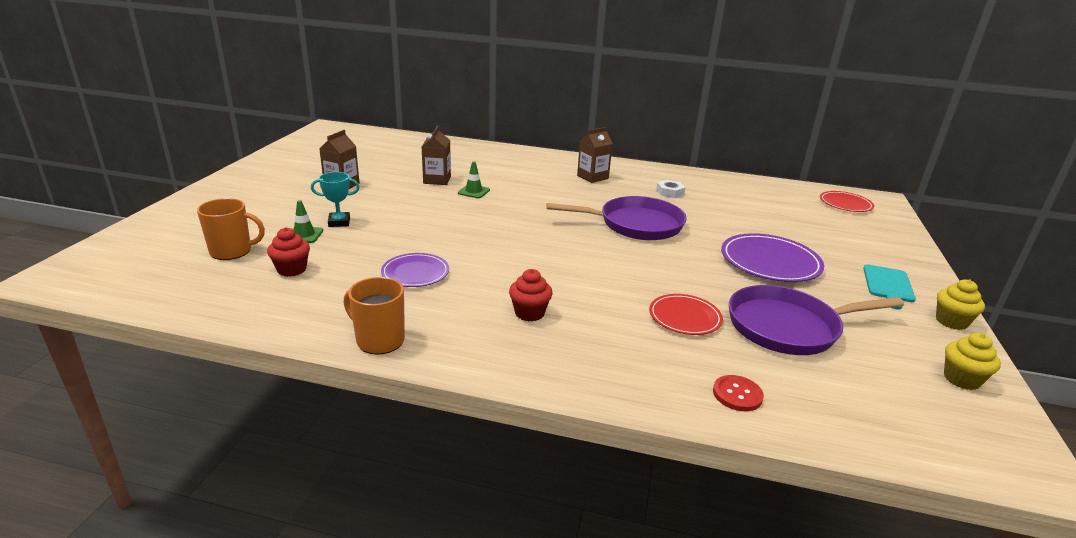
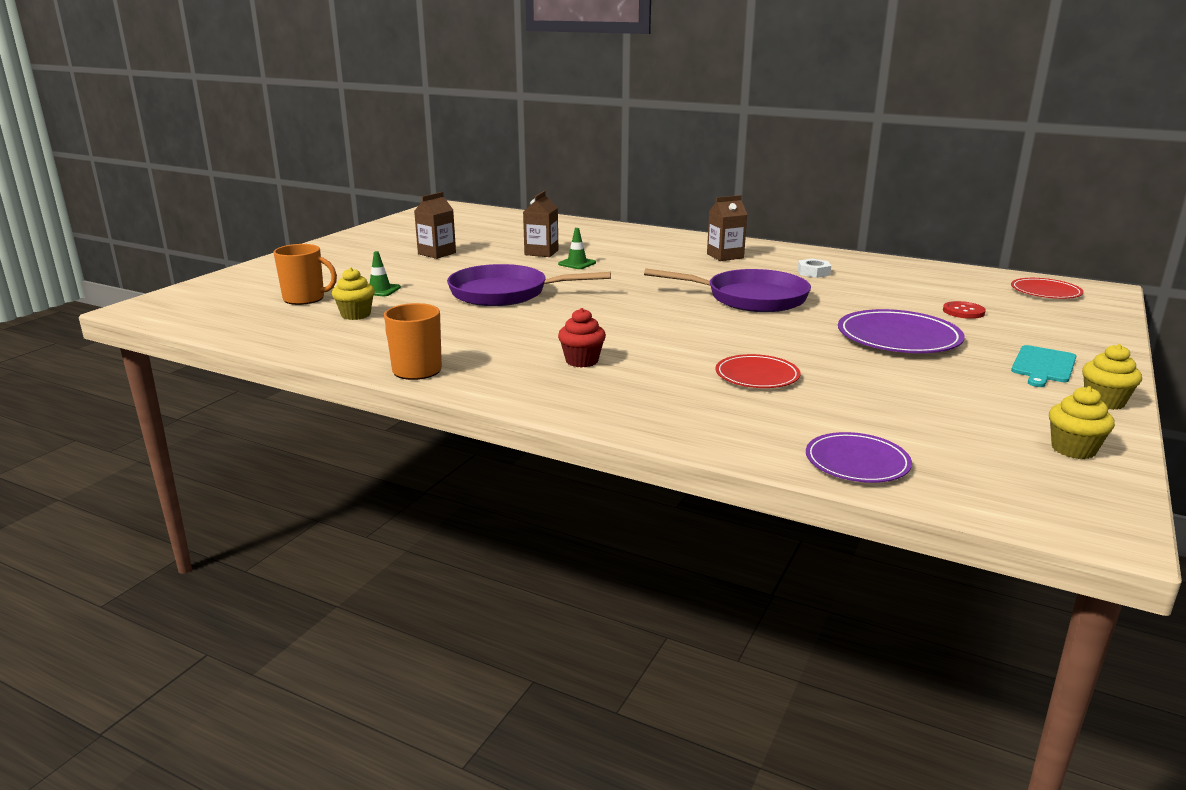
camera: 15 degrees right, 5 degrees down
red cupcake [267,227,310,277] -> yellow cupcake [332,268,375,320]
turquoise trophy [311,172,360,227] -> none
purple plate [381,253,449,287] -> purple plate moved to [806,432,912,483]
red button [713,375,764,411] -> red button moved to [943,301,986,319]
purple pan [729,285,904,355] -> purple pan moved to [447,264,611,306]

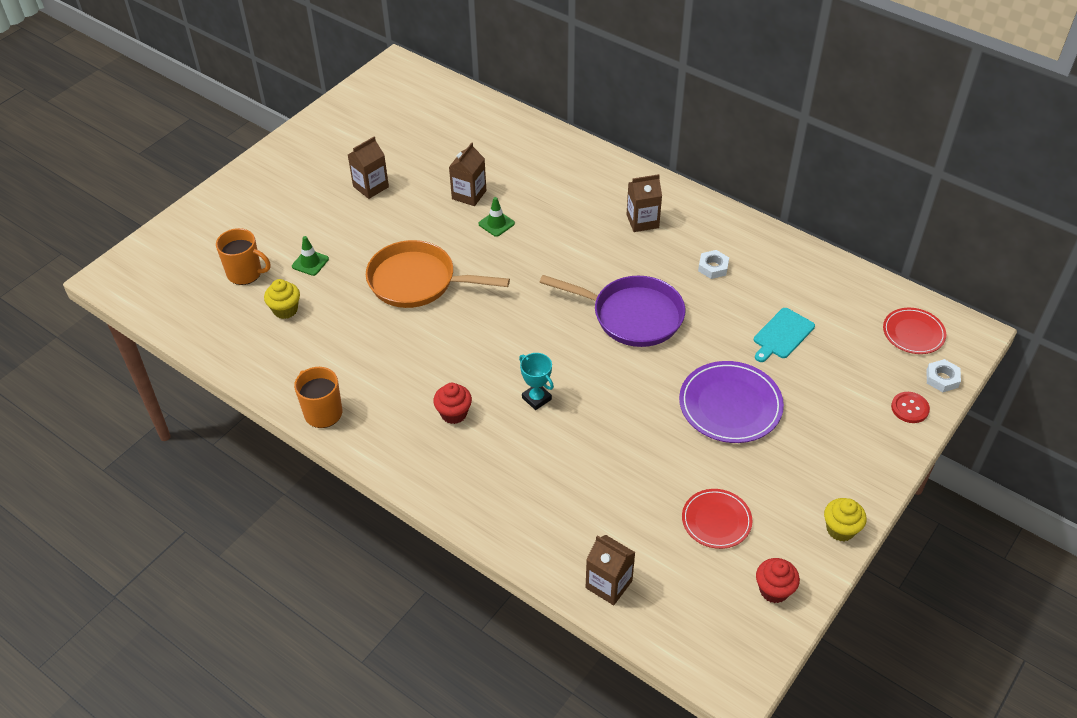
camera: 10 degrees right, 25 degrees up
purple pan [447,264,611,306] -> orange pan [366,240,510,308]
red plate [715,354,800,388] -> red plate moved to [682,489,752,549]
purple plate [806,432,912,483] -> brown carton [586,535,636,605]
red button [943,301,986,319] -> red button moved to [891,392,930,423]
turquoise cutting board [1011,345,1076,387] -> turquoise cutting board moved to [754,308,815,362]
yellow cupcake [1049,386,1115,459] -> red cupcake [756,558,800,603]
none -> turquoise trophy [519,353,554,410]
none -> white nut [927,359,961,392]

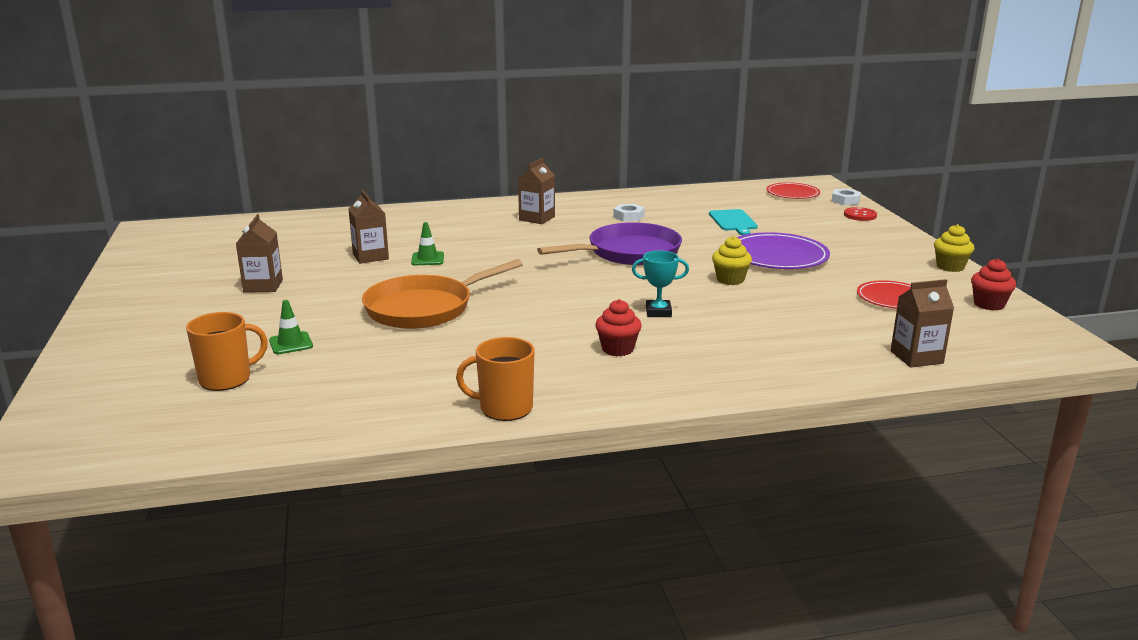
camera: 50 degrees left, 25 degrees down
yellow cupcake [264,279,300,319] -> yellow cupcake moved to [712,236,752,285]

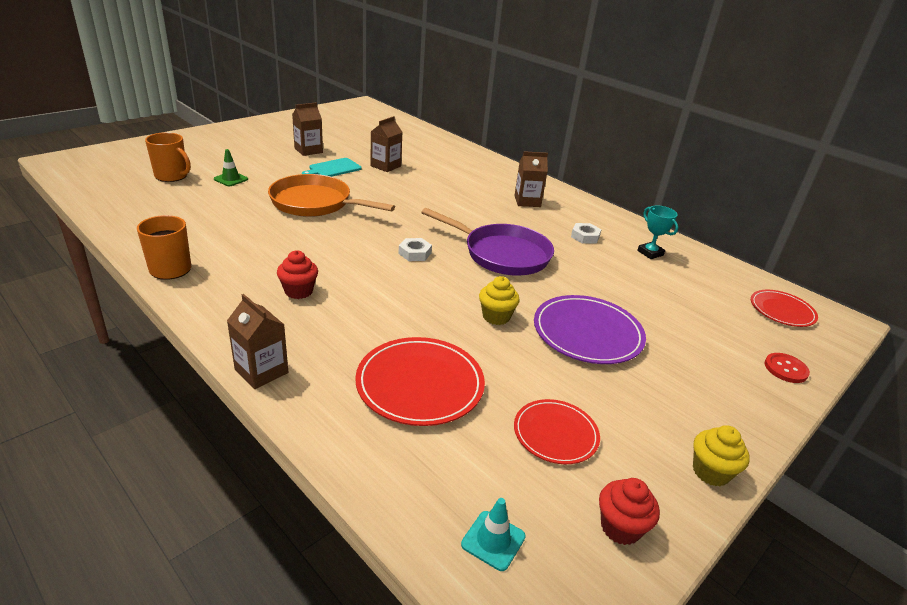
camera: 55 degrees right, 10 degrees up
green traffic cone [411,222,444,265] -> none
turquoise trophy [632,251,689,317] -> turquoise trophy moved to [637,205,678,259]
turquoise cutting board [709,209,758,235] -> turquoise cutting board moved to [302,158,362,177]
white nut [832,189,861,205] -> white nut moved to [399,238,432,261]
brown carton [890,279,954,368] -> brown carton moved to [227,294,288,389]
none -> red plate [355,337,485,426]
none -> turquoise traffic cone [461,498,526,571]

